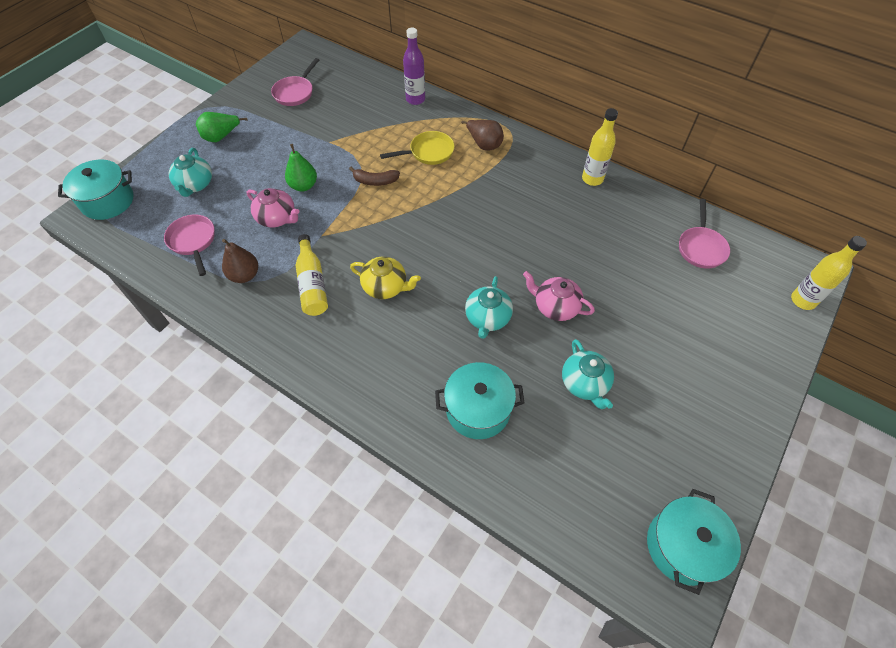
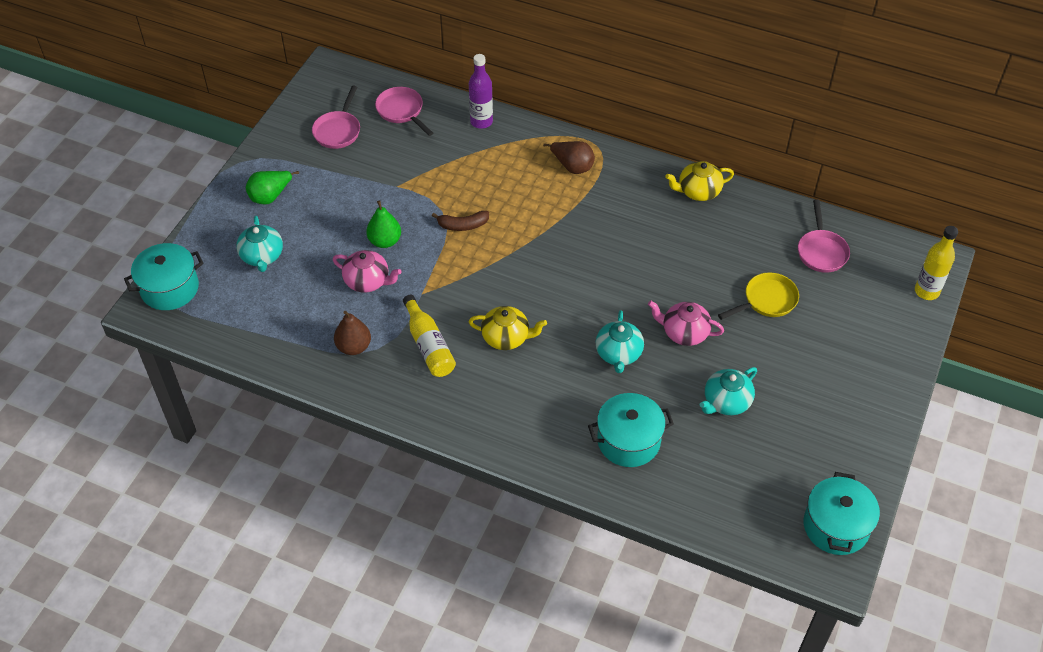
camera: 10 degrees left, 5 degrees down
pink pan [164,215,215,276] -> pink pan moved to [375,87,433,136]
yellow pan [380,131,455,165] -> yellow pan moved to [718,272,799,320]
turquoise teapot [562,339,614,409] -> turquoise teapot turned 75 degrees clockwise [700,367,757,415]
yellow bottle [582,108,618,186] -> yellow teapot [665,161,734,201]

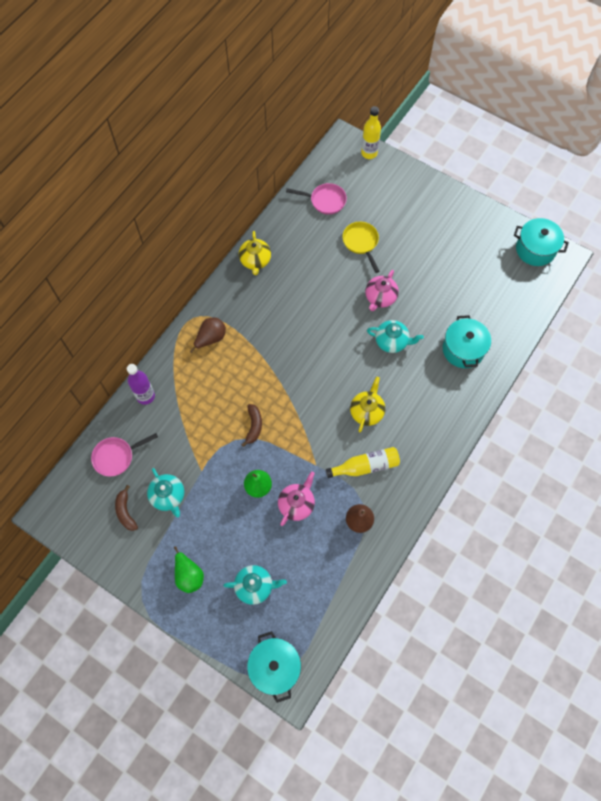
camera: 80 degrees left, 15 degrees up
pink pan [312,85,360,149] -> brown banana [115,485,138,531]
turquoise teapot [700,367,757,415] -> turquoise teapot moved to [147,468,184,518]

